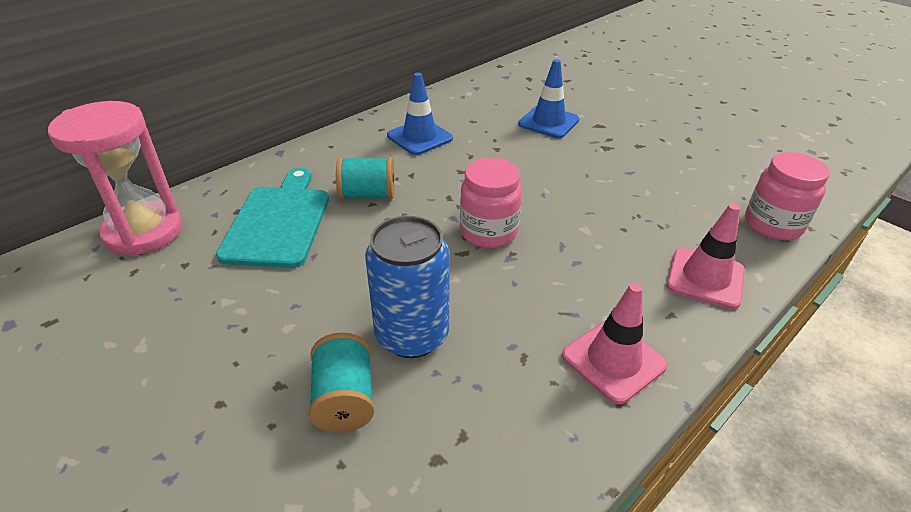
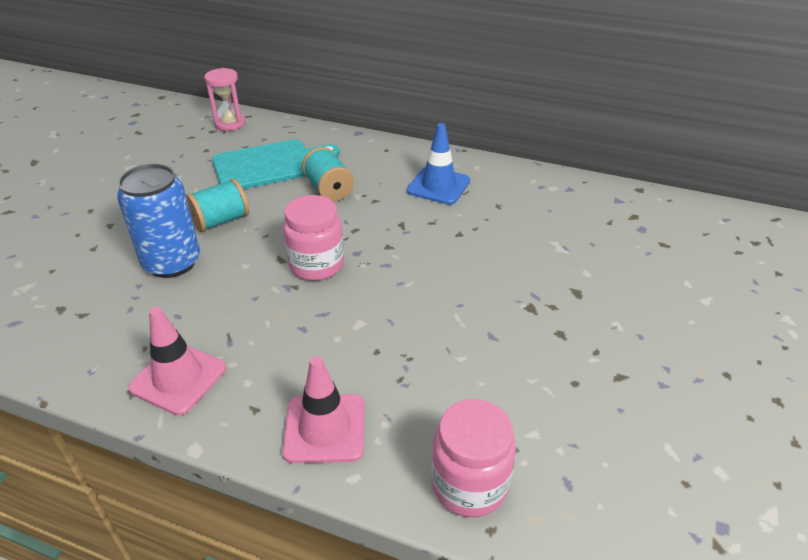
camera: 65 degrees right, 0 degrees up
pink hourglass [48,101,182,256] -> pink hourglass [204,68,245,131], size x0.58
turquoise spool [309,333,374,433] -> turquoise spool moved to [186,179,249,232]
blue traffic cone [518,59,580,138] -> none

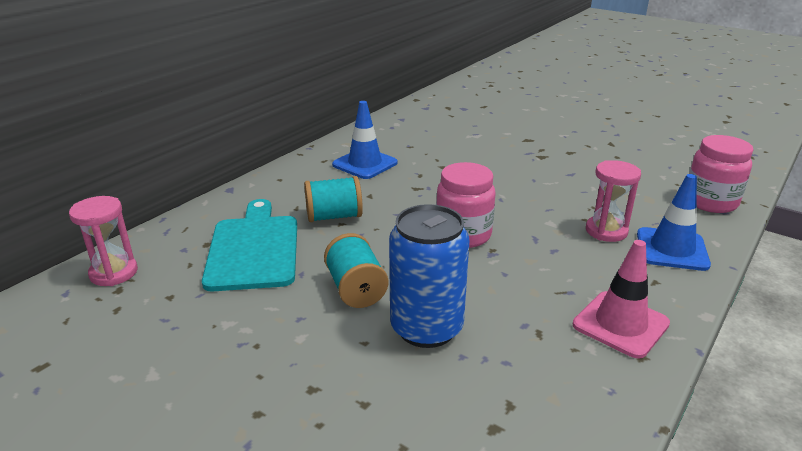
camera: 75 degrees left, 10 degrees down
pink traffic cone [282,356,364,463] -> blue traffic cone [637,174,711,271]
none -> pink hourglass [586,160,641,242]

